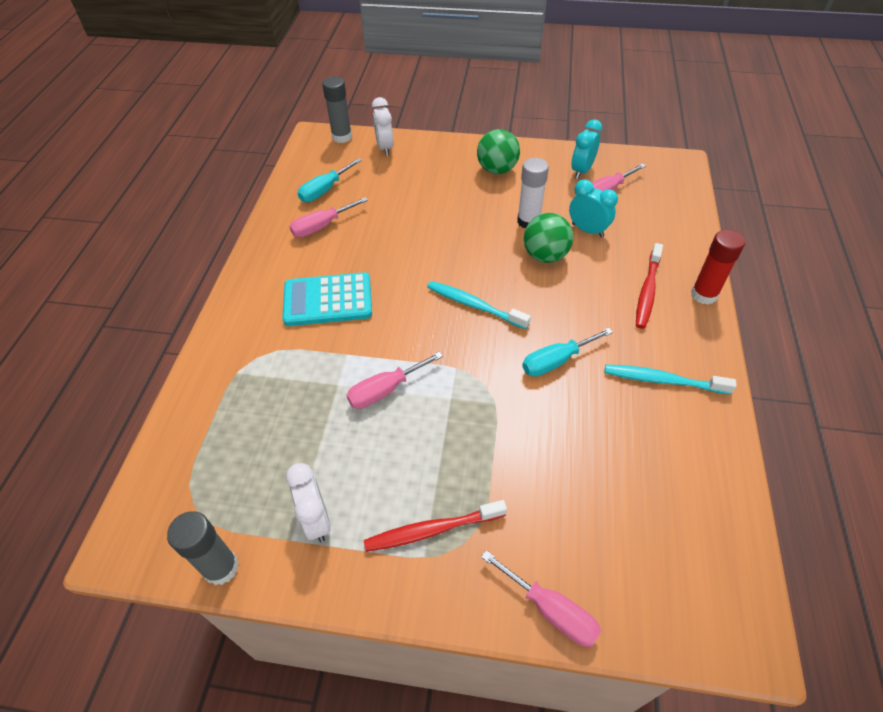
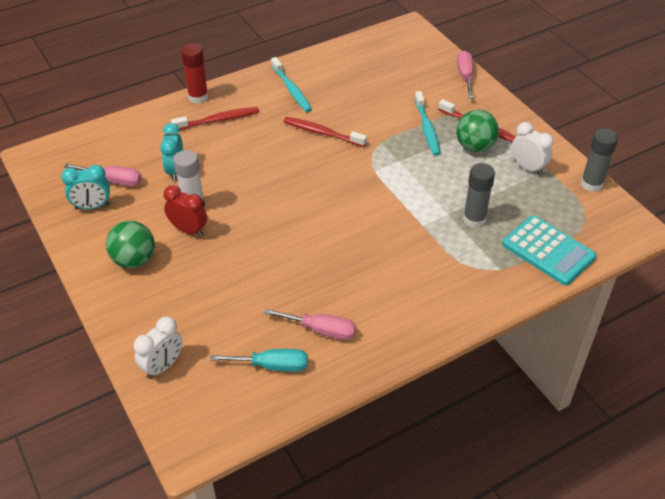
camera: 130 degrees left, 5 degrees down
turquoise calculator [282,272,372,326] -> turquoise calculator moved to [502,215,597,286]
white clock [286,463,331,542] -> white clock turned 105 degrees clockwise [512,122,554,175]
grey glue stick [322,76,352,143] -> grey glue stick moved to [463,163,495,228]
pink screwdriver [347,352,443,409] -> none
turquoise toothbrush [427,281,531,329] -> turquoise toothbrush moved to [414,91,441,156]
turquoise screwdriver [522,328,613,377] -> red toothbrush [283,117,367,147]
green ball [524,213,573,263] -> green ball moved to [456,110,499,152]
none -> red clock [164,185,207,237]

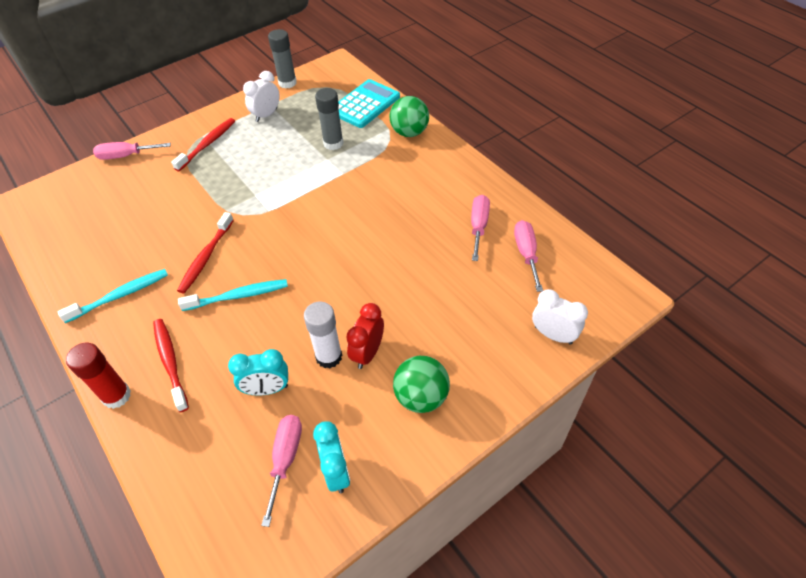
camera: 95 degrees left, 5 degrees up
turquoise screwdriver [210,349,308,372] -> pink screwdriver [514,220,543,292]
turquoise toothbrush [414,91,441,156] -> turquoise toothbrush moved to [178,279,288,311]
green ball [456,110,499,152] -> green ball moved to [390,96,429,137]

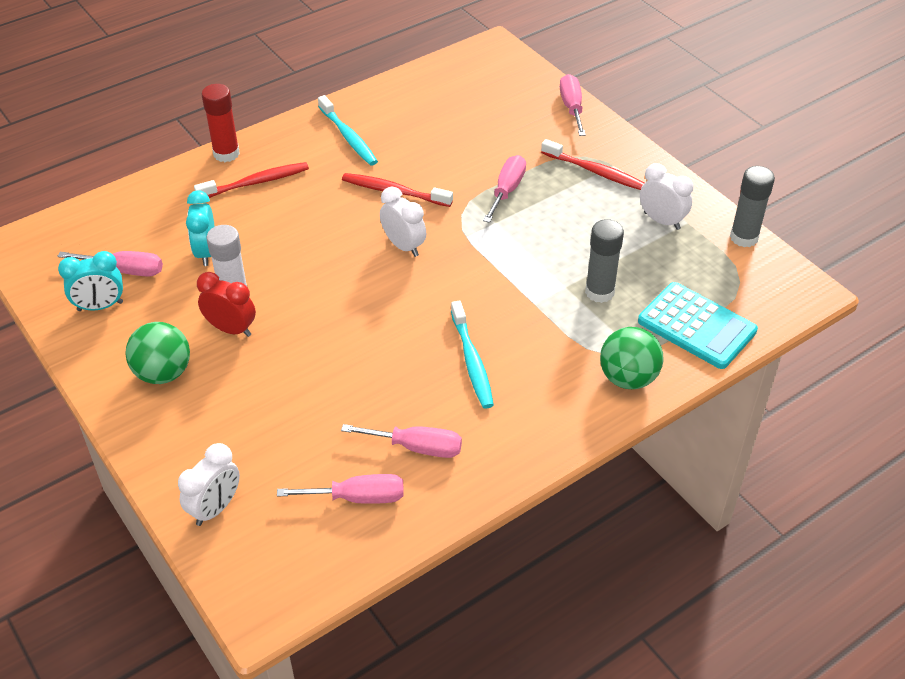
camera: 90 degrees right, 5 degrees down
turquoise toothbrush [178,279,288,311] -> turquoise toothbrush moved to [451,301,494,409]
none -> white clock [380,187,426,257]
none -> pink screwdriver [483,155,526,223]

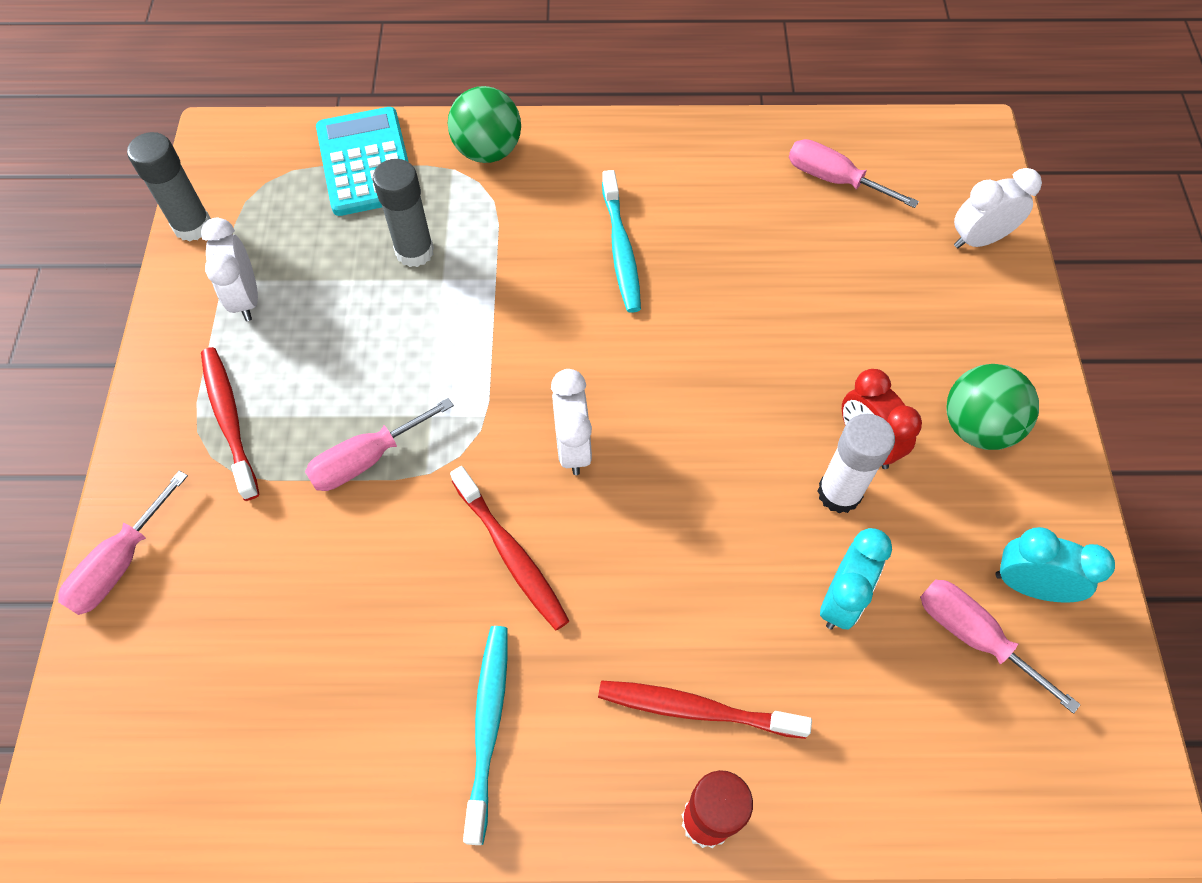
camera: 145 degrees left, 15 degrees up
pink screwdriver [341,424,462,458] -> none
turquoise toothbrush [451,301,494,409] -> turquoise toothbrush turned 150 degrees clockwise [602,170,641,313]

